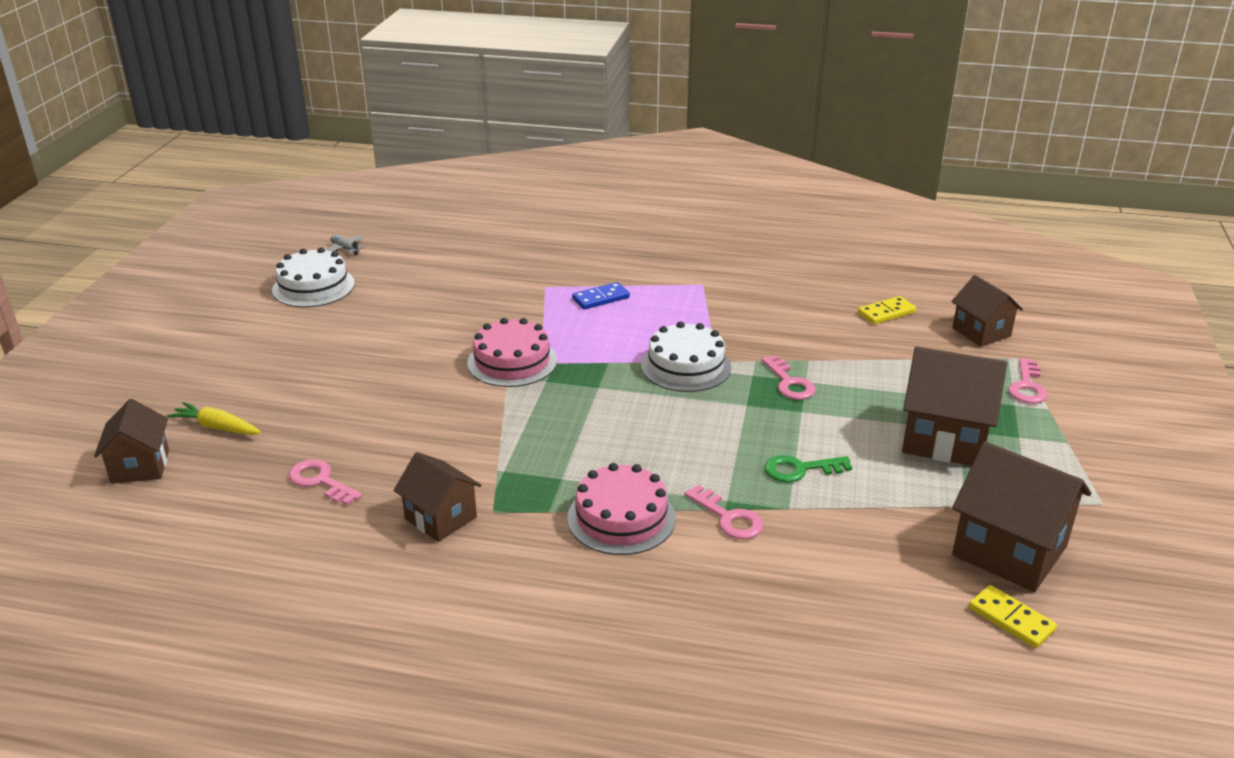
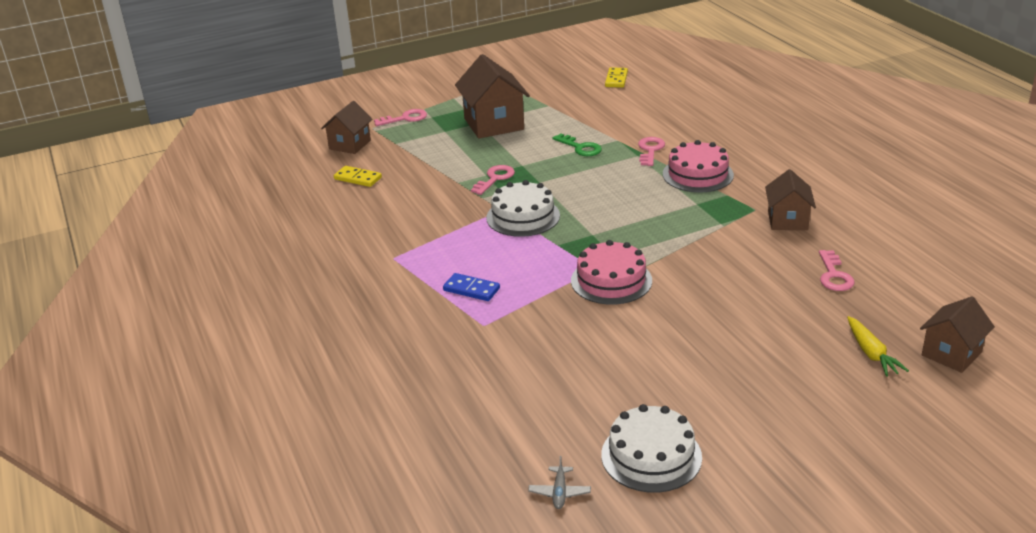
camera: 125 degrees left, 0 degrees up
brown house [952,441,1091,592] -> none

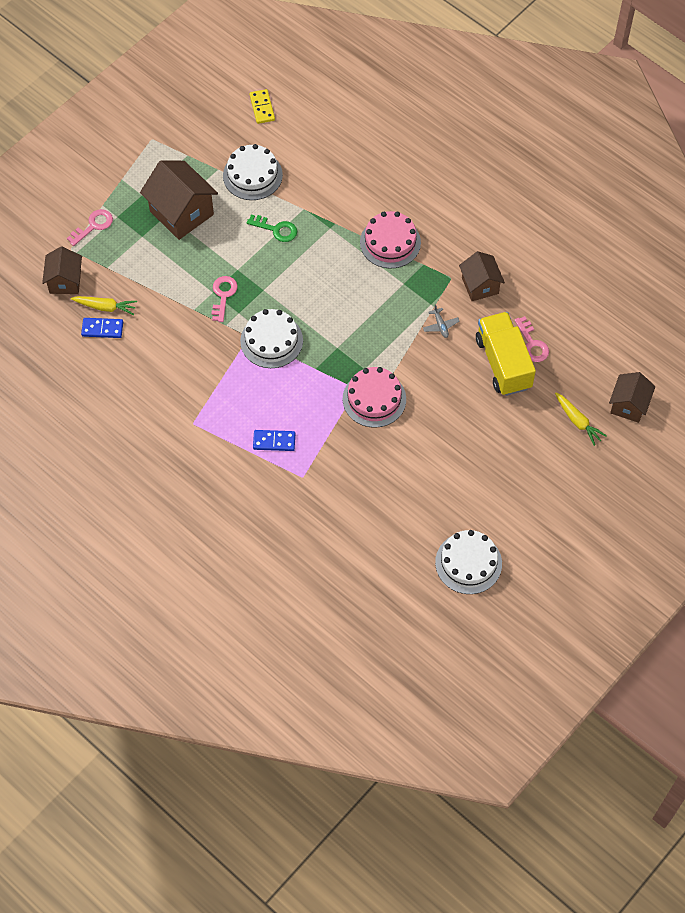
camera: 25 degrees left, 30 degrees up
yellow domino [334,166,382,187] -> blue domino [81,318,123,338]
grey plane [528,456,591,509] -> grey plane moved to [423,304,459,338]
pink key [638,137,665,166] -> none
none -> yellow carrot [71,296,137,315]
none -> white cake [223,144,283,200]
none -> yellow truck [476,312,536,396]

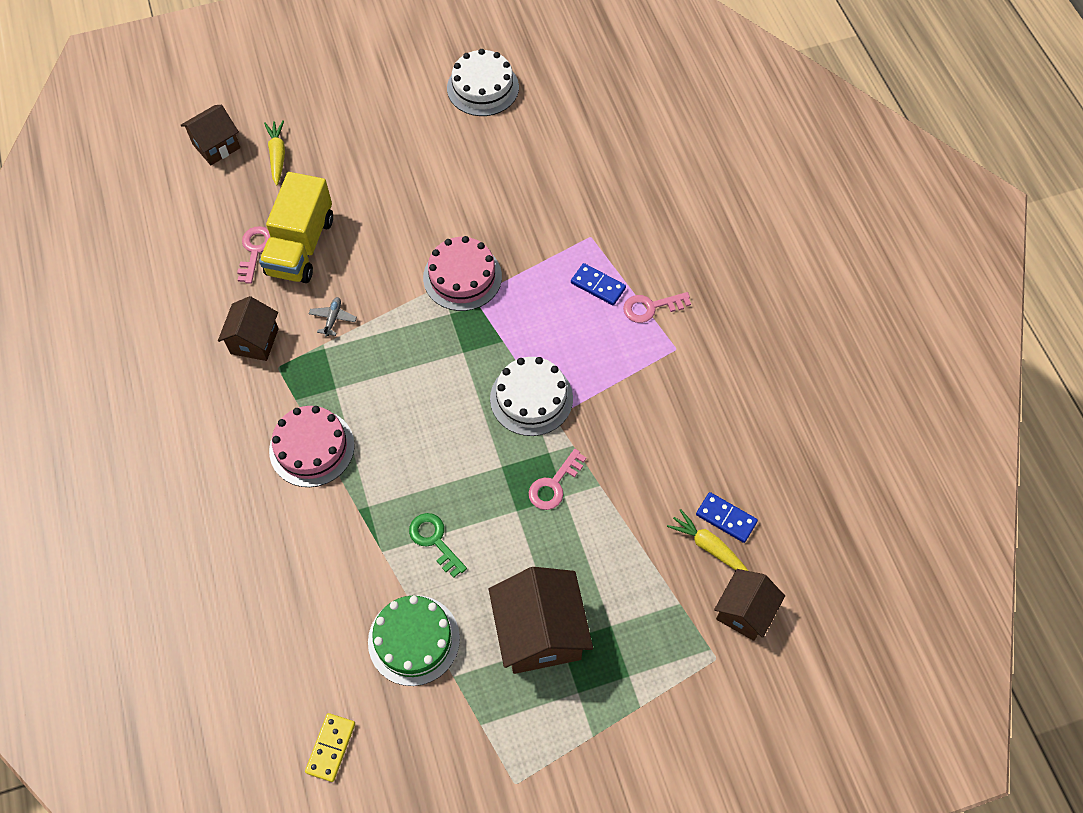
camera: 150 degrees left, 0 degrees up
pink key [67,209,113,246] -> pink key moved to [623,292,691,323]
white cake [223,144,283,200] -> green cake [368,595,460,686]

